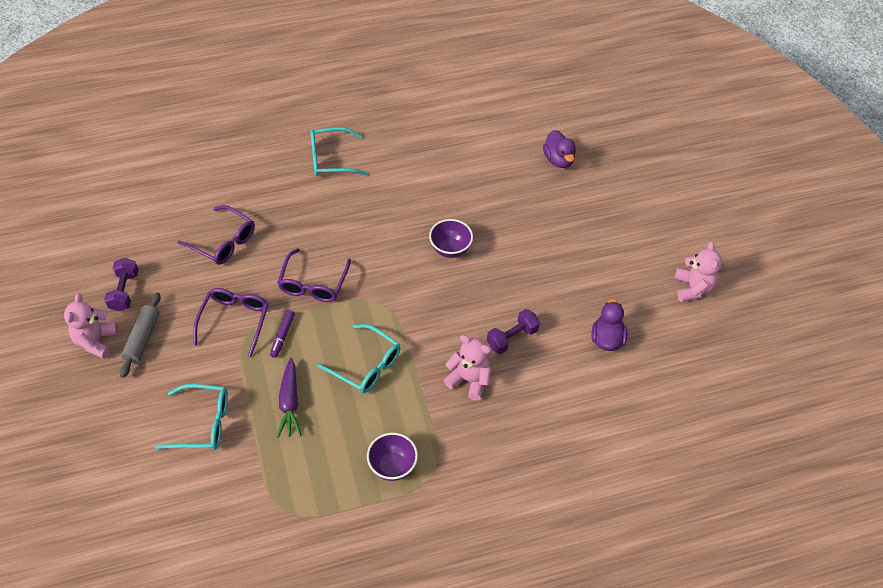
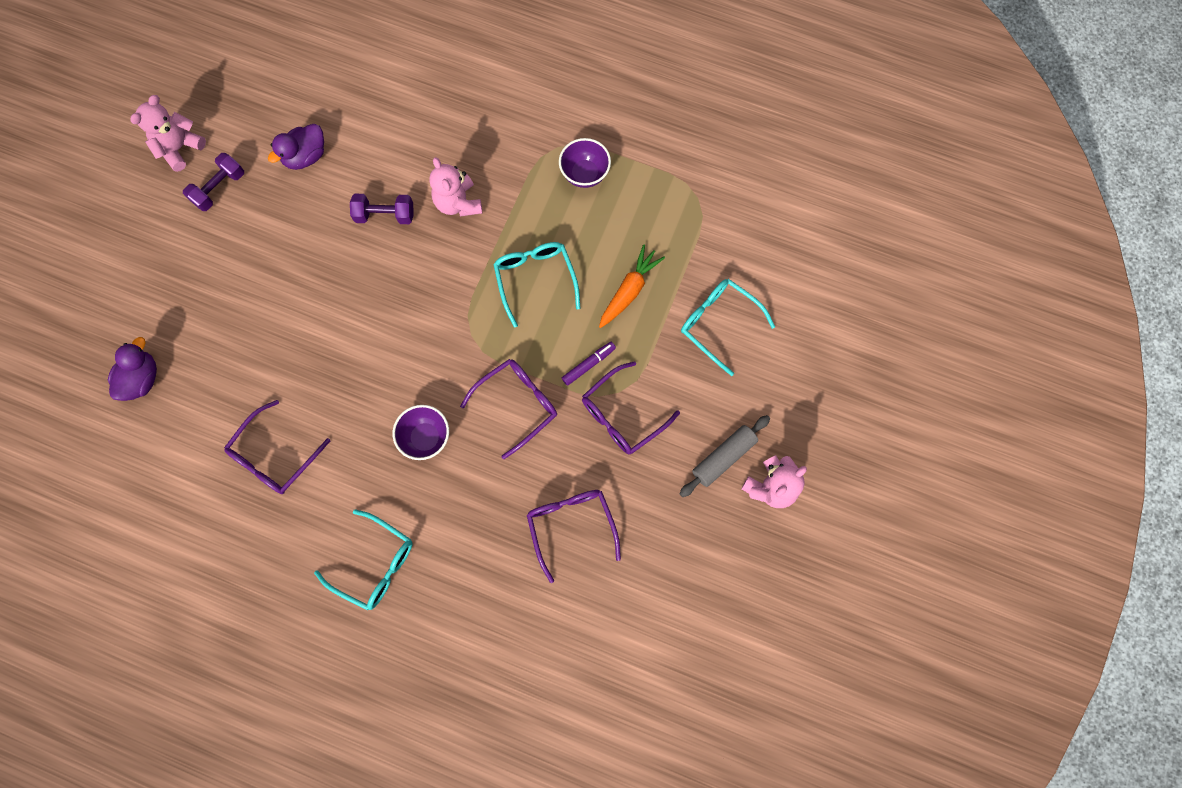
camera: 140 degrees left, 20 degrees up
purple dumbbell [104,258,139,311] -> purple dumbbell moved to [183,153,244,211]
purple carrot [277,358,302,438] -> orange carrot [599,244,665,328]
purple bowl [429,219,473,258] -> purple bowl moved to [392,405,449,460]
none -> purple glasses [224,400,330,494]

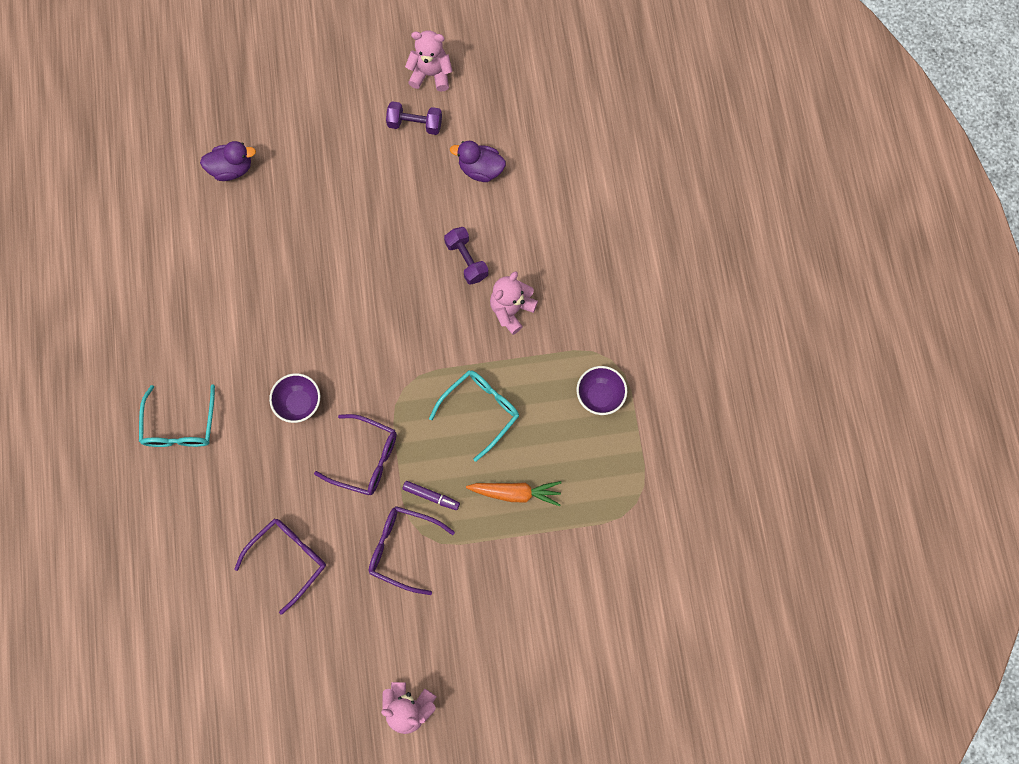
camera: 60 degrees right, 0 degrees up
purple glasses [224,400,330,494] -> none
grey rolling pin [679,415,770,497] -> none
turquoise glasses [681,279,775,376] -> none

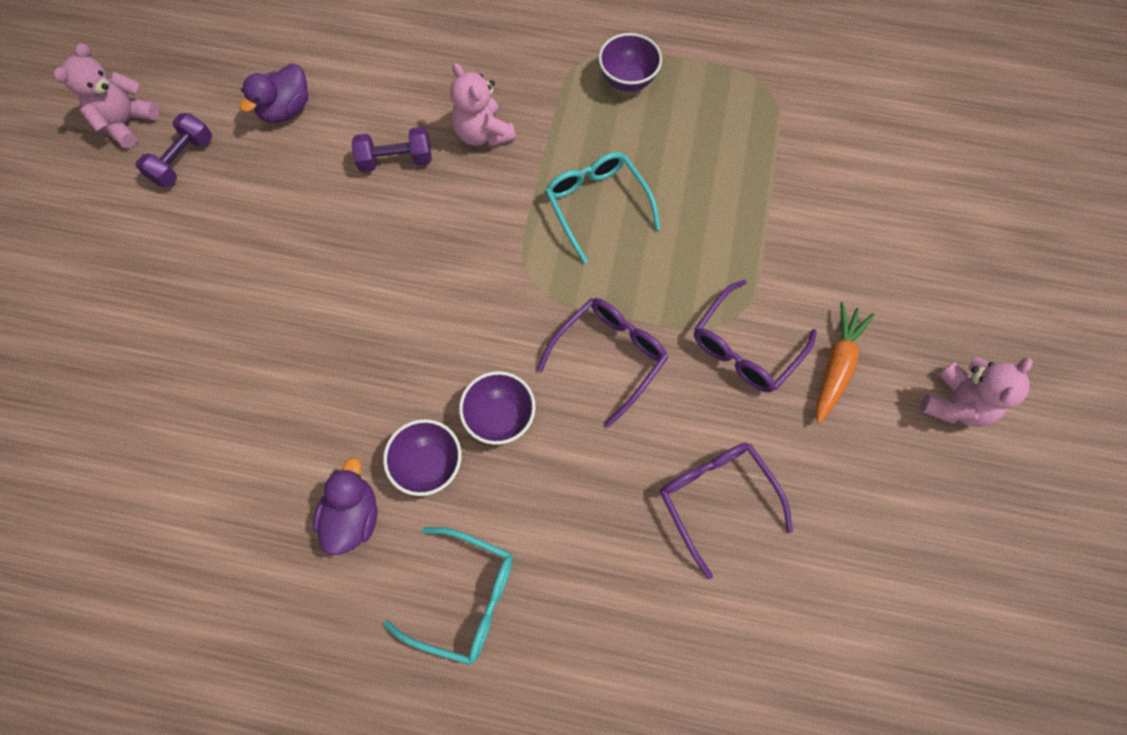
camera: 70 degrees left, 5 degrees down
purple duck [200,141,256,181] -> purple duck moved to [313,458,377,555]
purple marker [403,481,460,510] -> none
orange carrot [466,481,561,506] -> orange carrot moved to [816,302,874,424]
none -> purple bowl [383,419,462,496]

